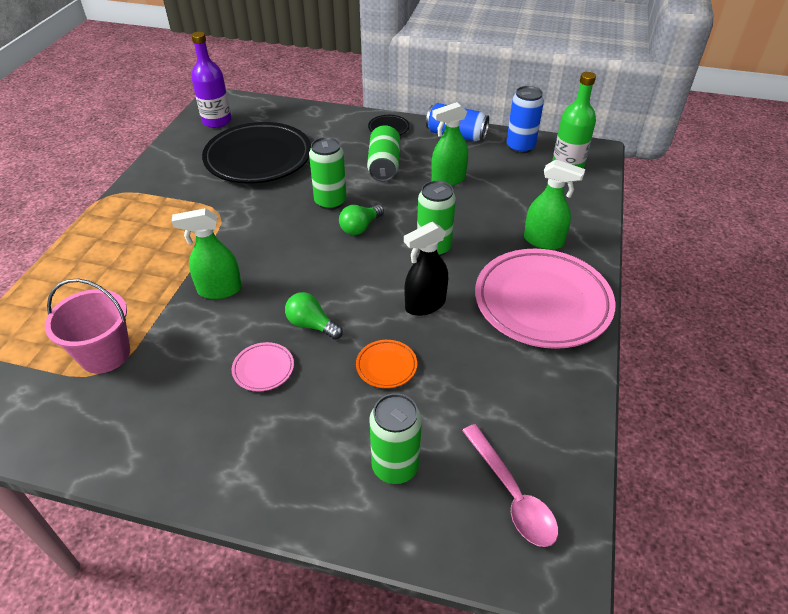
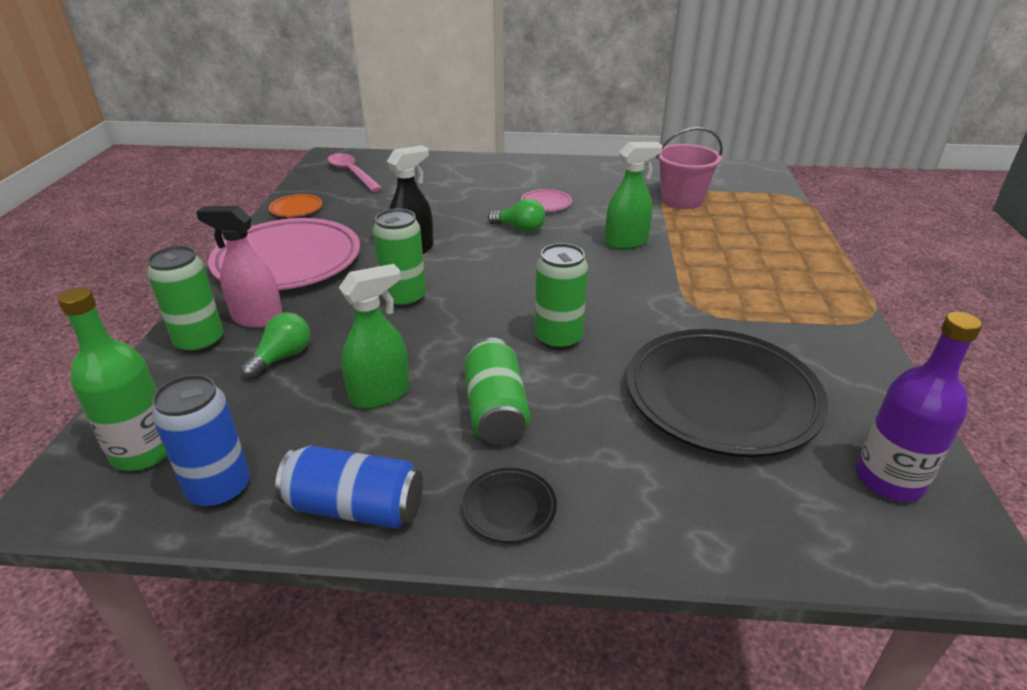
camera: 170 degrees right, 10 degrees down
green light bulb [339,205,384,235] -> green light bulb moved to [240,312,310,379]
orange plate [356,340,417,388] -> orange plate moved to [269,194,322,217]
green can [369,393,422,484] -> green can moved to [147,246,224,353]
green spray bottle [524,160,586,250] -> pink spray bottle [196,206,283,328]

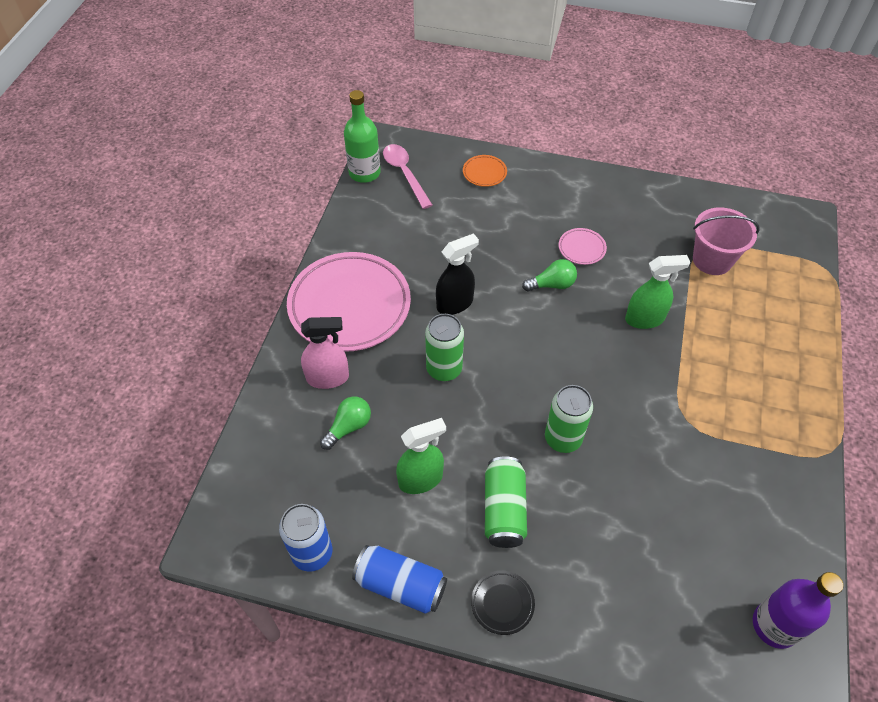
camera: 10 degrees right, 20 degrees up
green bottle [57,287,167,471] -> green bottle moved to [344,90,381,183]
green can [147,246,224,353] -> none
pink spray bottle [196,206,283,328] -> pink spray bottle turned 150 degrees clockwise [301,317,349,389]
orange plate [269,194,322,217] -> orange plate moved to [463,155,507,187]
green light bulb [488,199,545,232] -> green light bulb turned 45 degrees counterclockwise [522,259,577,291]
black plate [627,329,829,457] -> none

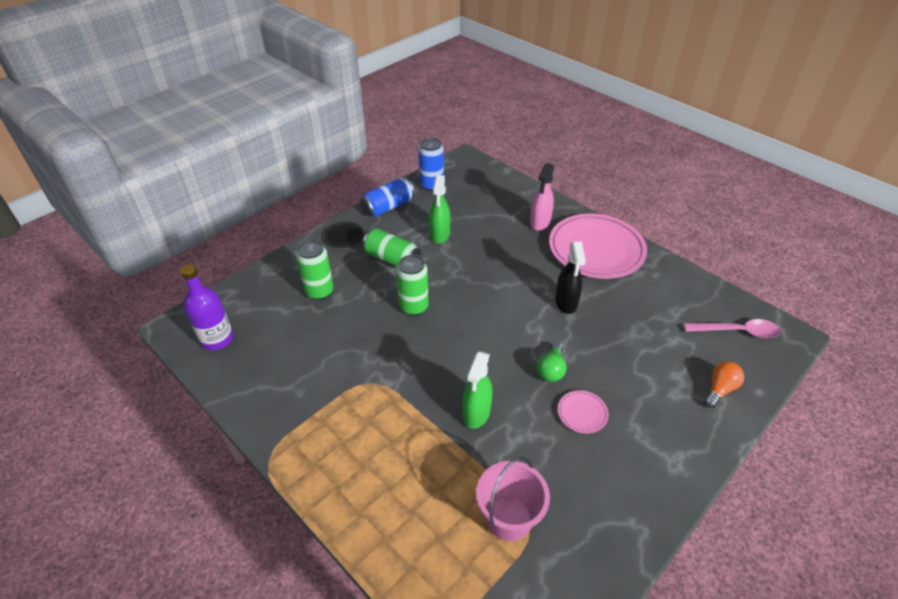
camera: 120 degrees right, 10 degrees down
green light bulb [320,396,371,450] -> none
green bottle [344,90,381,183] -> none
green can [425,314,464,381] -> green can moved to [296,240,334,300]
orange plate [463,155,507,187] -> orange light bulb [704,361,744,408]

